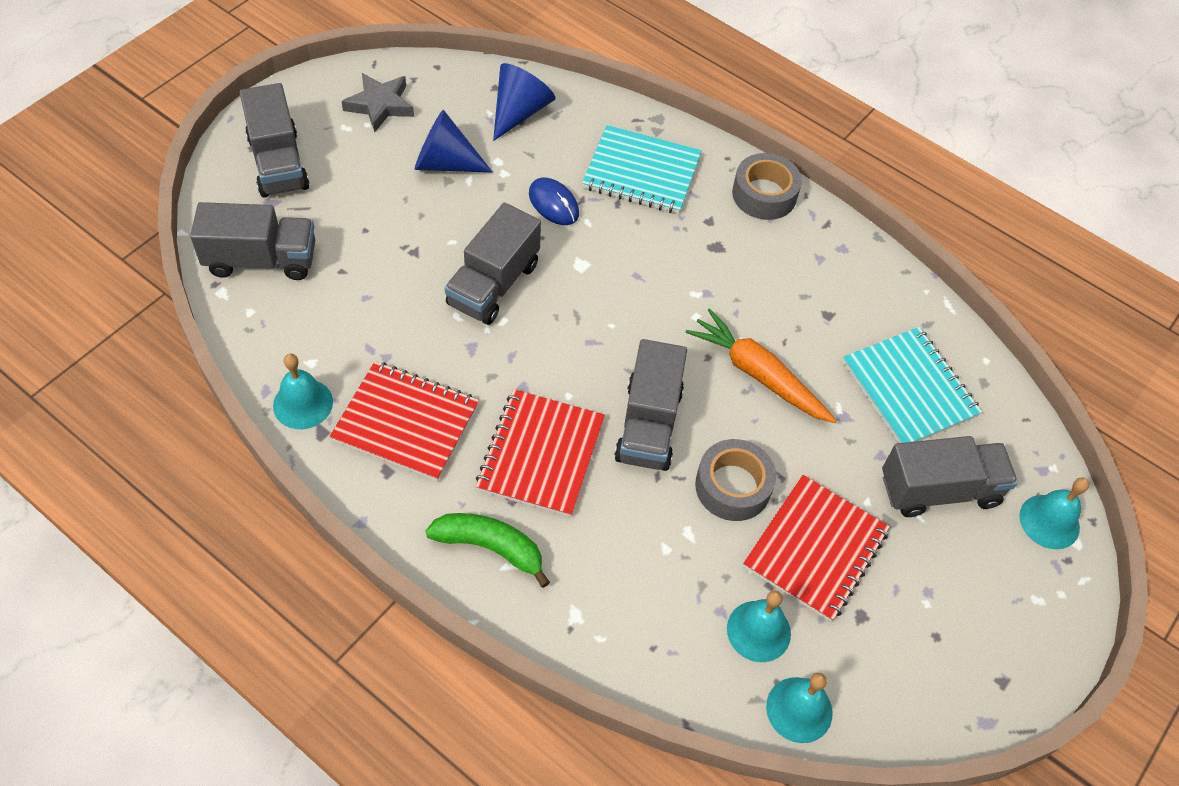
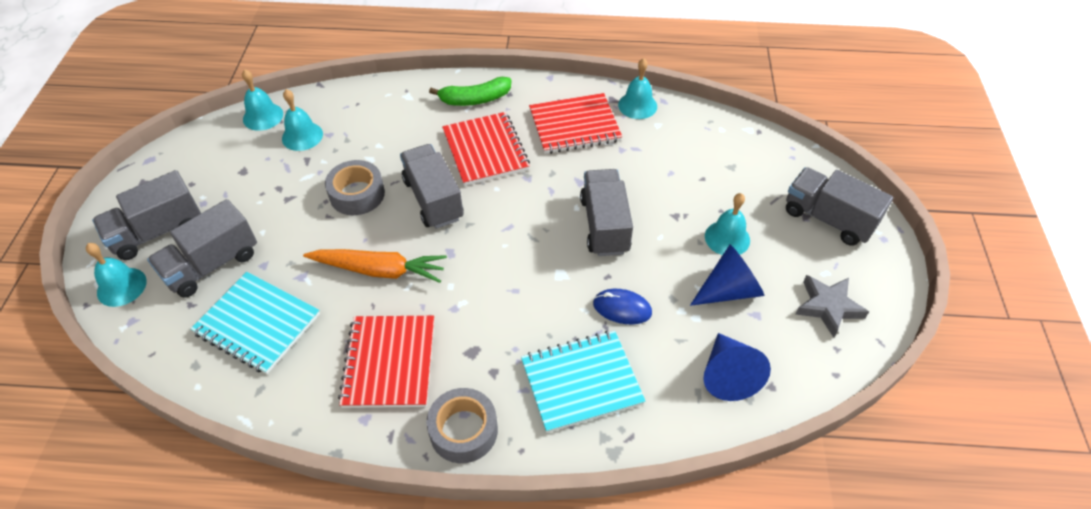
camera: 150 degrees right, 5 degrees down
grey truck [190,202,315,280] -> grey truck moved to [92,170,201,260]
red notebook [743,475,890,622] -> red notebook moved to [338,316,434,408]
none -> turquoise bell [705,193,750,255]

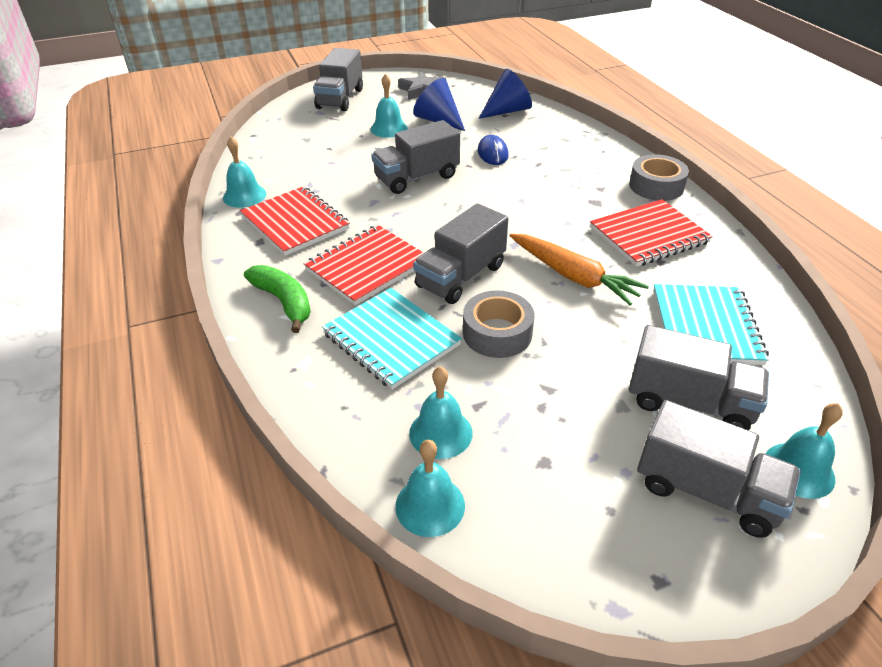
camera: 115 degrees left, 10 degrees down
orange carrot [303,249,447,283] -> orange carrot turned 150 degrees clockwise [509,234,649,306]
turquoise notebook [521,331,646,433] -> turquoise notebook moved to [322,288,462,390]

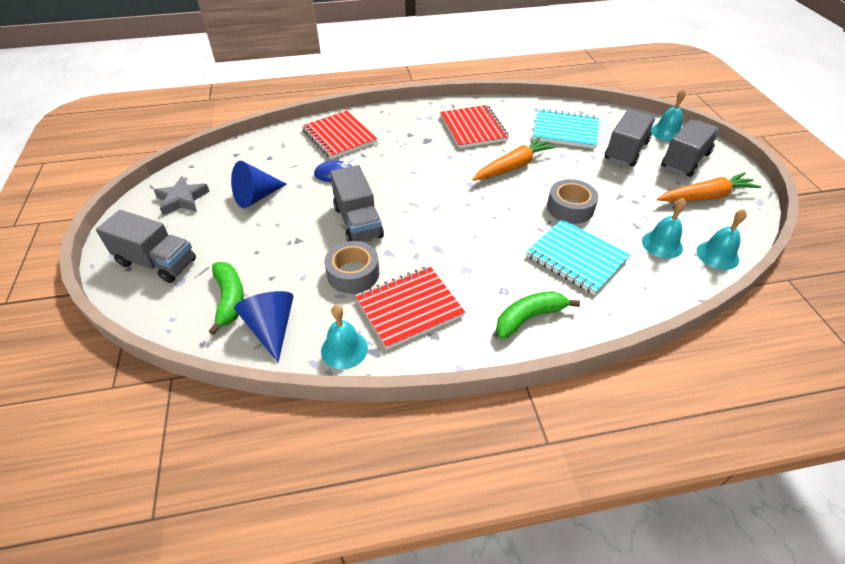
camera: 80 degrees left, 5 degrees up
red notebook [304,225,424,305] -> red notebook moved to [302,111,377,159]
turquoise notebook [322,288,462,390] -> turquoise notebook turned 75 degrees clockwise [526,219,630,295]
turquoise bell [371,74,408,138] -> none
grey truck [413,203,508,304] -> none
blue cone [479,69,532,119] -> blue cone moved to [234,291,294,362]
grey tape [629,154,689,201] -> grey tape moved to [324,241,379,293]
none -> green banana [209,262,243,335]
none -> orange carrot [657,172,761,201]

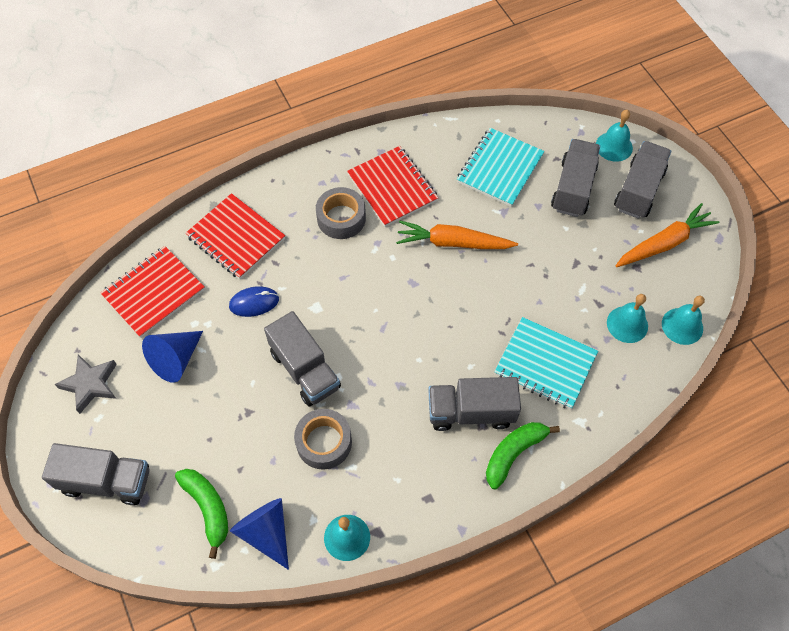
camera: 15 degrees left, 15 degrees up
red notebook [355,266,465,349] -> red notebook moved to [101,246,205,338]
orange carrot [472,136,556,181] -> orange carrot turned 120 degrees counterclockwise [396,221,518,249]
turquoise notebook [532,109,599,149] -> turquoise notebook turned 60 degrees counterclockwise [457,128,545,207]
grey tape [547,179,598,224] -> grey tape moved to [316,187,366,239]
none -> grey truck [428,377,521,431]

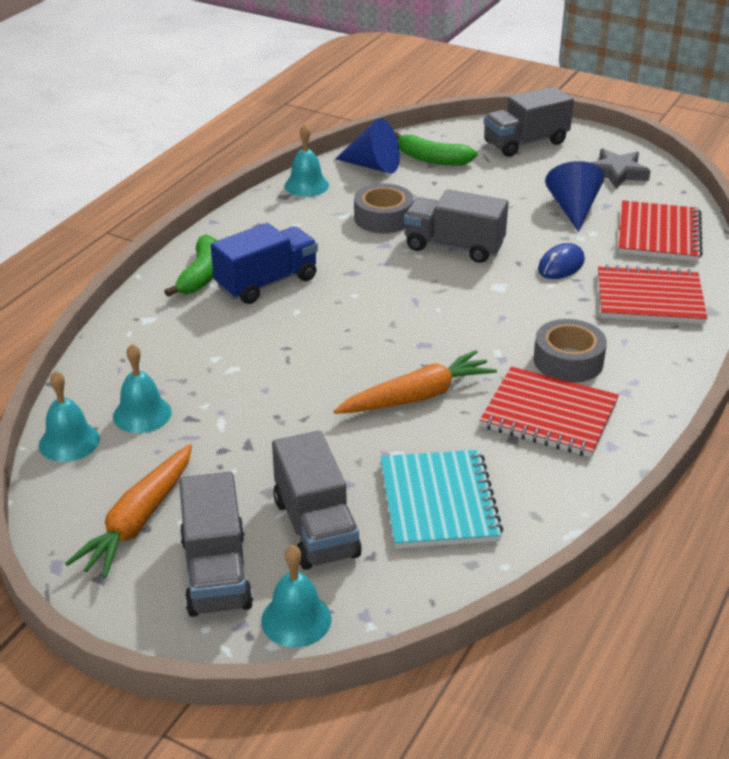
camera: 145 degrees right, 25 degrees down
grey truck [428,377,521,431] -> blue truck [211,223,318,304]
turquoise notebook [495,317,598,409] -> none

